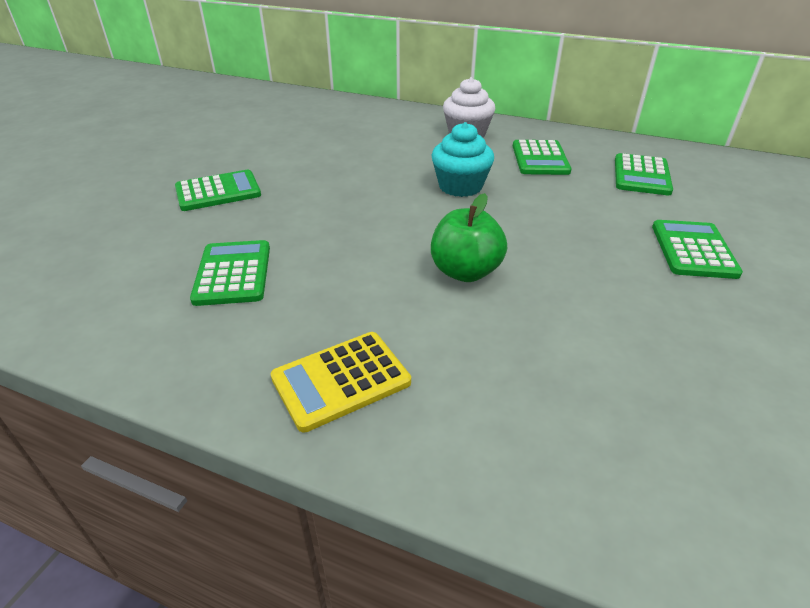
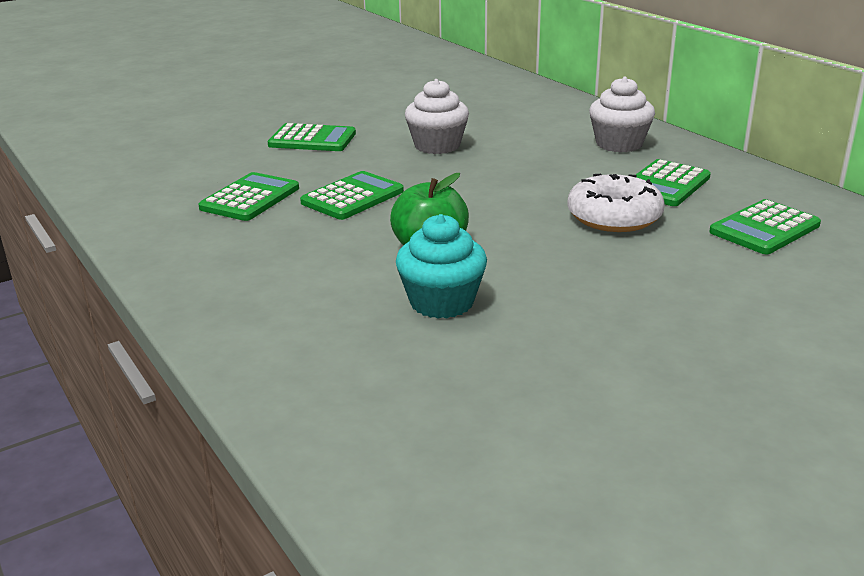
camera: 35 degrees right, 10 degrees down
yellow calculator [271,332,411,433] -> none
turquoise cupcake [431,122,494,197] -> turquoise cupcake moved to [396,214,487,319]
green calculator [652,220,743,279] -> green calculator moved to [300,171,404,220]
none -> white cupcake [405,79,469,154]
none -> white donut [567,174,665,232]

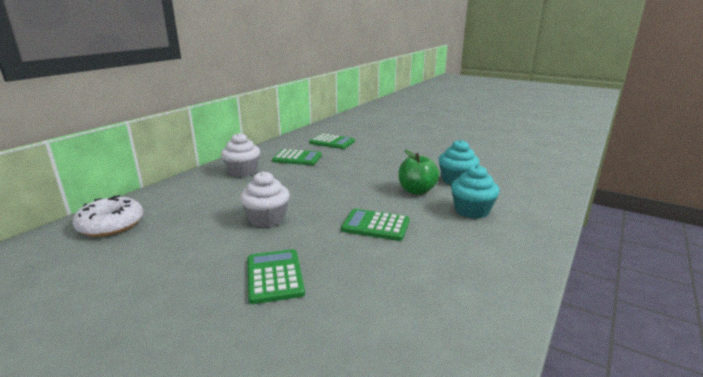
camera: 115 degrees left, 5 degrees down
green calculator [198,172,299,221] -> none
white donut [567,174,665,232] -> white donut moved to [73,195,143,237]
none -> turquoise cupcake [451,164,500,219]

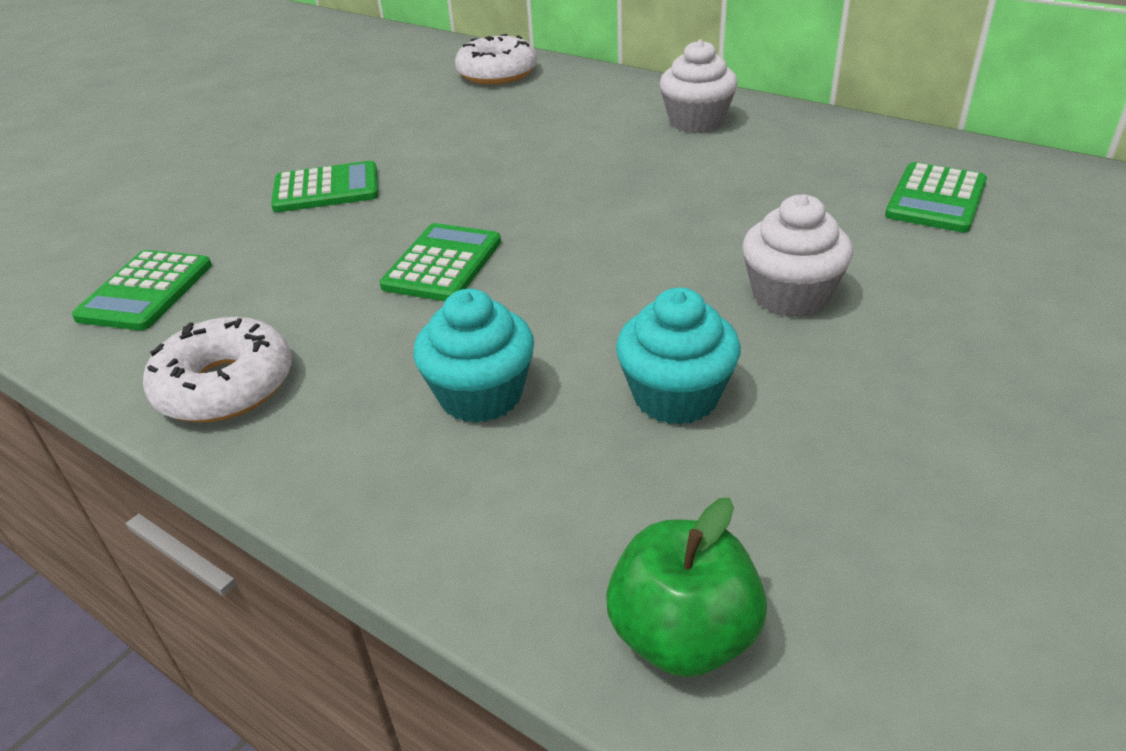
camera: 95 degrees right, 15 degrees up
white cupcake [240,171,290,228] -> white cupcake moved to [742,194,853,317]
green calculator [272,149,322,165] -> green calculator moved to [72,250,212,331]
green apple [398,149,439,195] -> green apple moved to [606,497,767,677]
none -> white donut [143,317,291,422]

